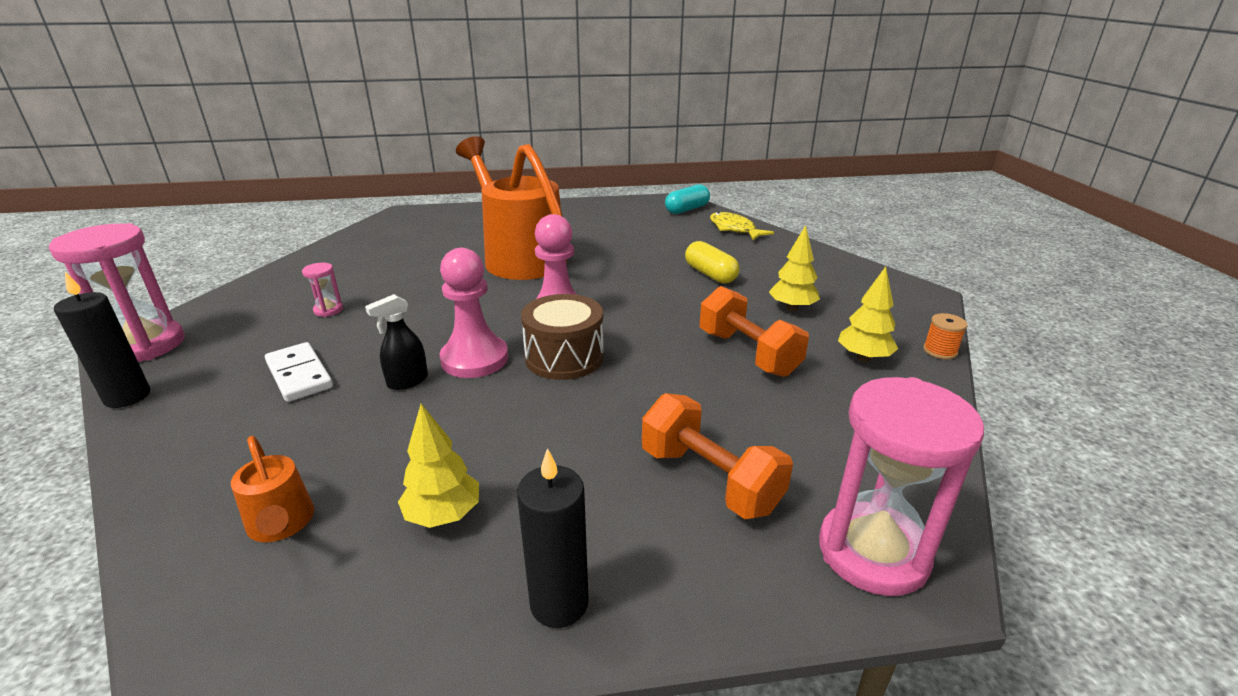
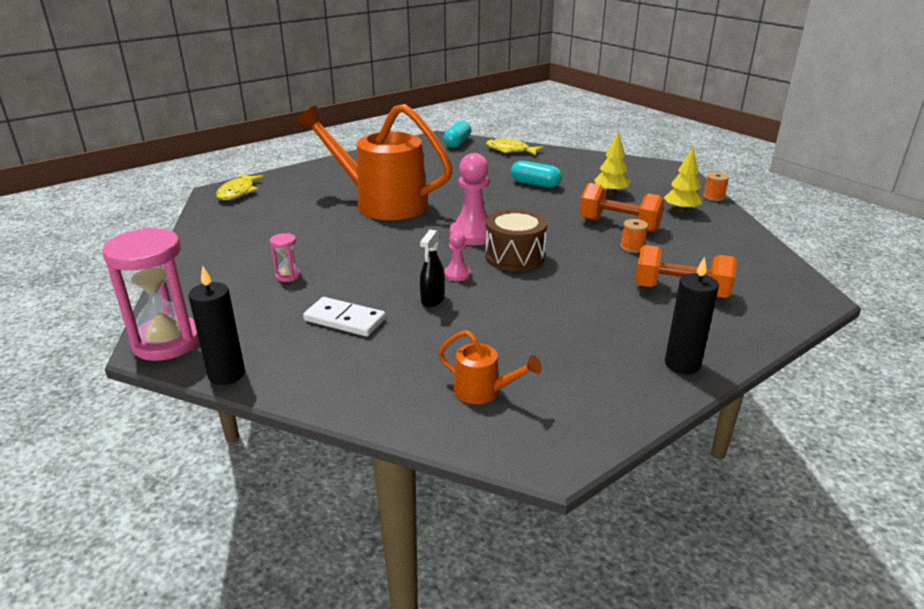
camera: 30 degrees left, 0 degrees up
yellow tree [398,404,479,528] -> none
pink pawn [440,248,508,378] -> pink pawn [444,231,471,281], size x0.51
yellow capsule [685,241,740,284] -> turquoise capsule [511,161,562,188]
pink hourglass [819,377,984,596] -> none
none -> yellow fish [216,174,264,200]
none -> orange spool [620,219,648,253]

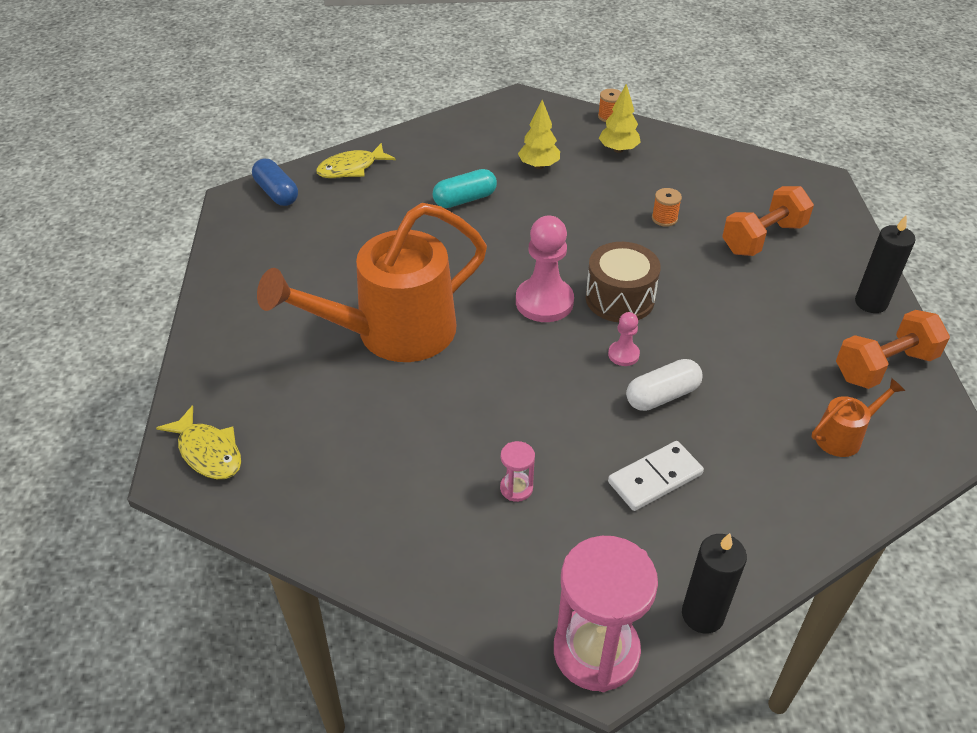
camera: 55 degrees left, 15 degrees up
black spray bottle [420,230,445,307] -> white capsule [626,359,703,411]
turquoise capsule [444,120,472,148] -> blue capsule [252,159,298,206]
orange dumbbell [580,183,665,232] -> orange dumbbell moved to [836,310,950,389]

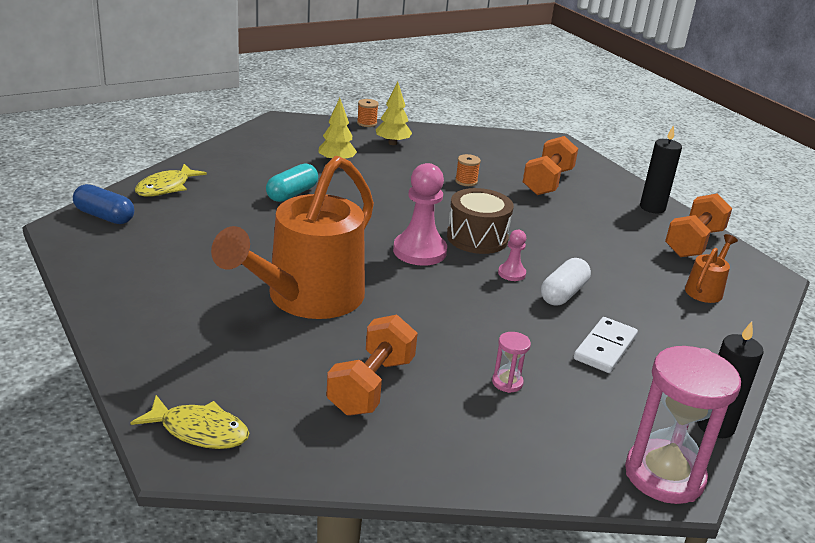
camera: 30 degrees left, 15 degrees down
none -> orange dumbbell [326,315,418,416]

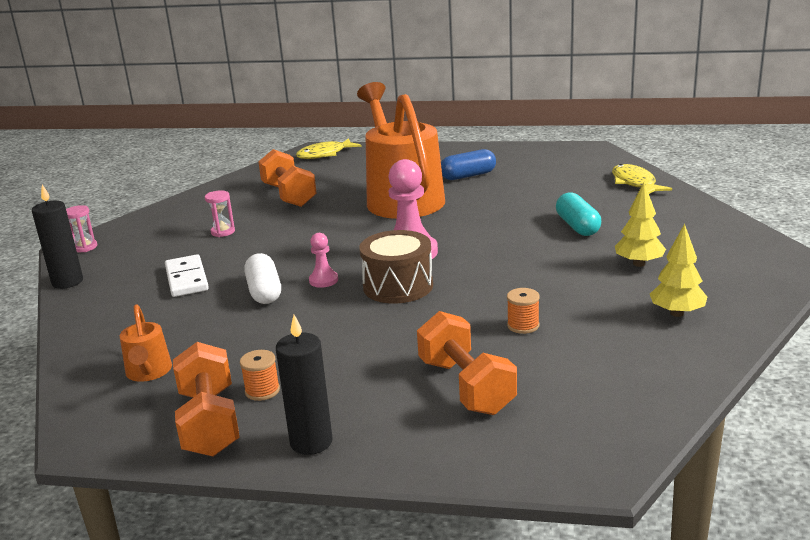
camera: 135 degrees right, 5 degrees down
blue capsule [73,184,134,224] -> blue capsule moved to [441,149,496,180]
orange spool [357,99,379,127] -> orange spool moved to [240,350,280,401]
pink hourglass [625,346,741,504] -> pink hourglass [66,205,97,252], size x0.44

